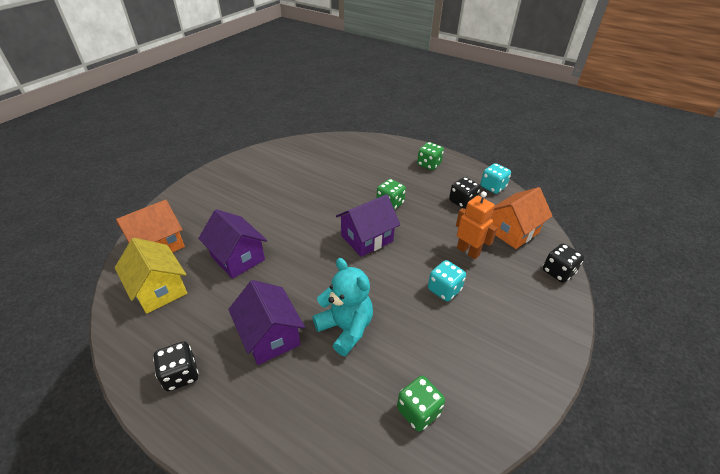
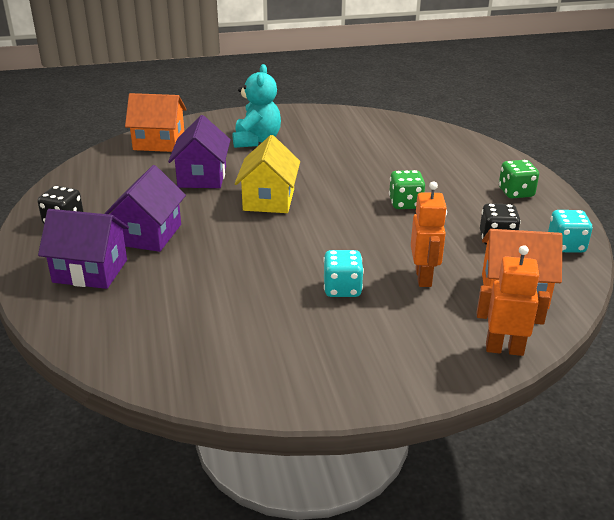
camera: 45 degrees right, 10 degrees down
yellow house [115,238,187,314] -> yellow house moved to [234,135,300,213]
turquoise teddy bear [312,258,373,356] -> turquoise teddy bear moved to [233,64,281,148]
purple house [336,194,400,257] -> purple house moved to [38,209,129,289]
green dice [397,376,445,432] -> none
black dice [543,244,584,283] -> orange robot [477,245,550,356]

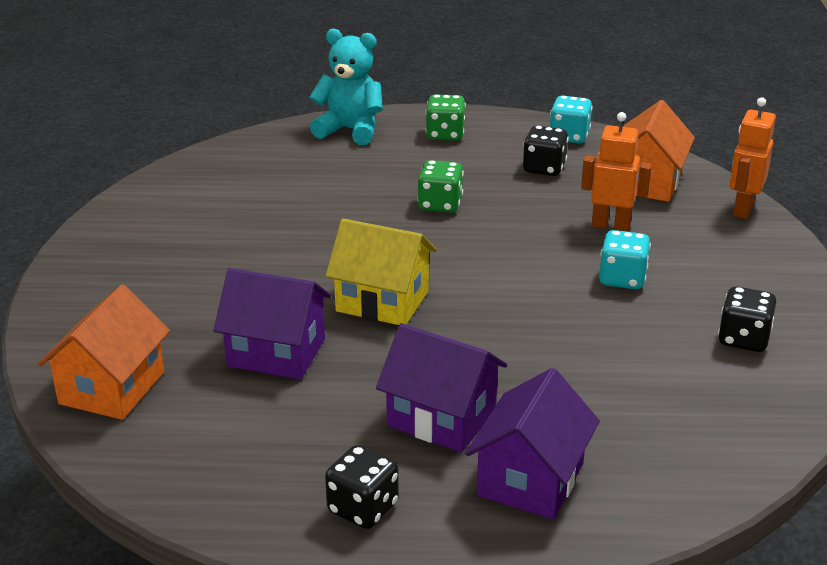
camera: 75 degrees left, 0 degrees up
turquoise teddy bear [233,64,281,148] -> turquoise teddy bear moved to [310,29,383,145]
none -> black dice [718,286,776,352]

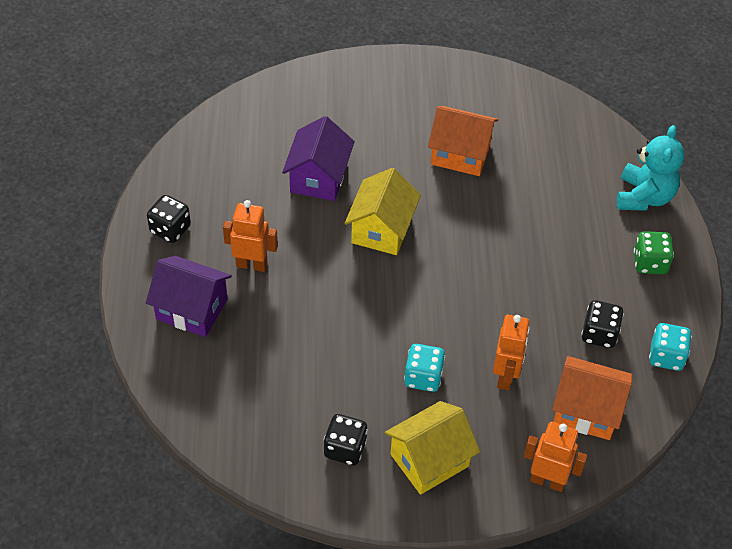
camera: 85 degrees right, 20 degrees up
orange house [38,285,170,420] -> orange house moved to [428,106,498,176]
purple house [376,323,507,452] -> orange robot [223,200,278,272]
green dice [417,160,464,213] -> none
none -> yellow house [384,401,480,495]

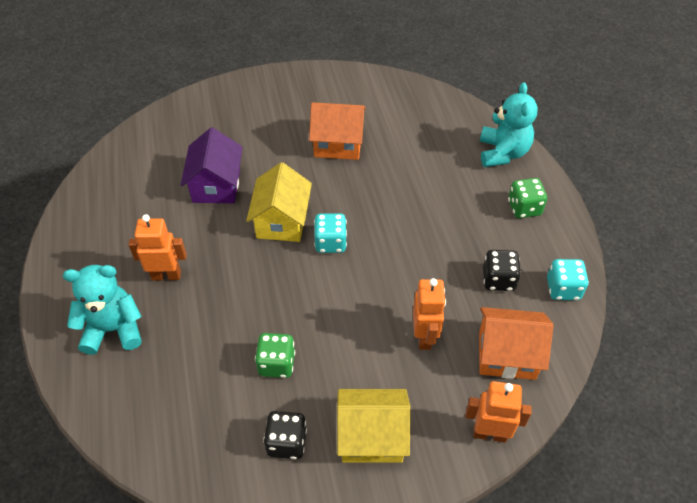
camera: 10 degrees left, 0 degrees up
purple house [146,256,232,337] -> turquoise teddy bear [63,265,142,355]
black dice [147,195,191,243] -> none
yellow house [384,401,480,495] -> yellow house turned 45 degrees clockwise [337,389,411,463]
turquoise dice [404,344,445,392] -> turquoise dice moved to [314,213,347,253]
none -> green dice [255,333,295,378]

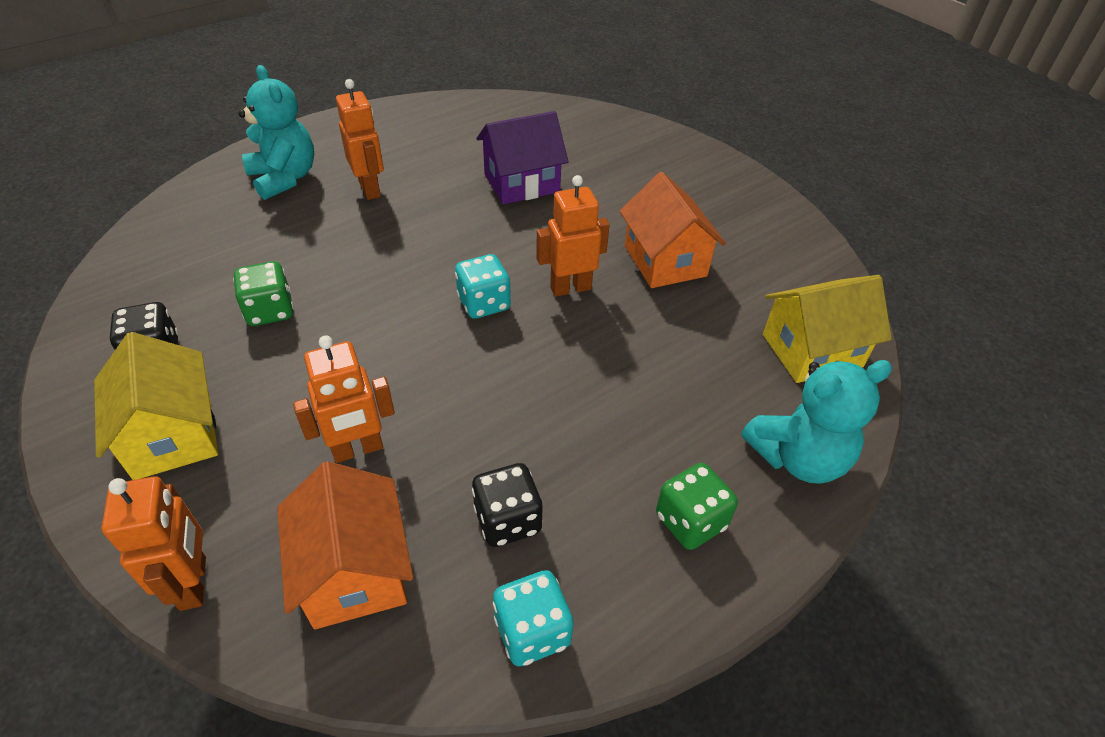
camera: 65 degrees right, 5 degrees down
yellow house [246,162,312,242] -> yellow house moved to [763,275,892,383]
none -> orange robot [536,175,610,297]

